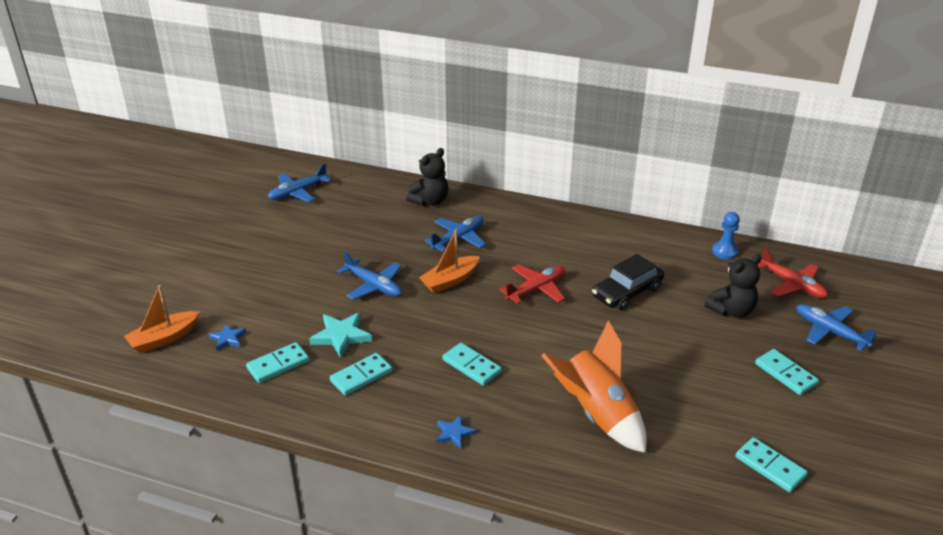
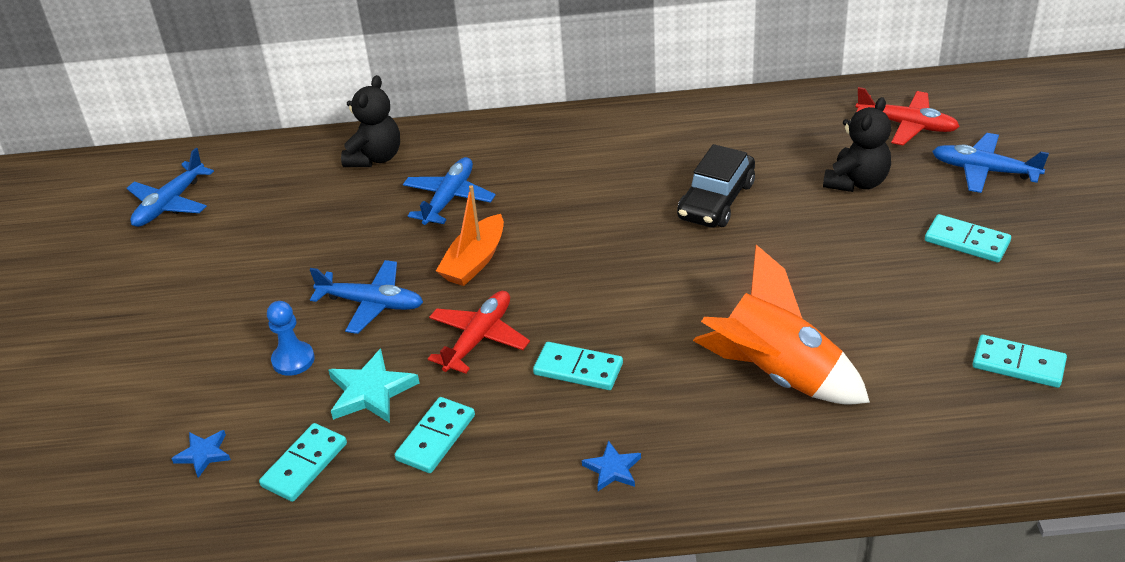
camera: 20 degrees left, 5 degrees up
orange boat [124,285,200,353] -> none
red plane [499,264,565,304] -> red plane moved to [428,291,530,374]
blue pawn [712,212,740,259] -> blue pawn moved to [267,301,315,376]

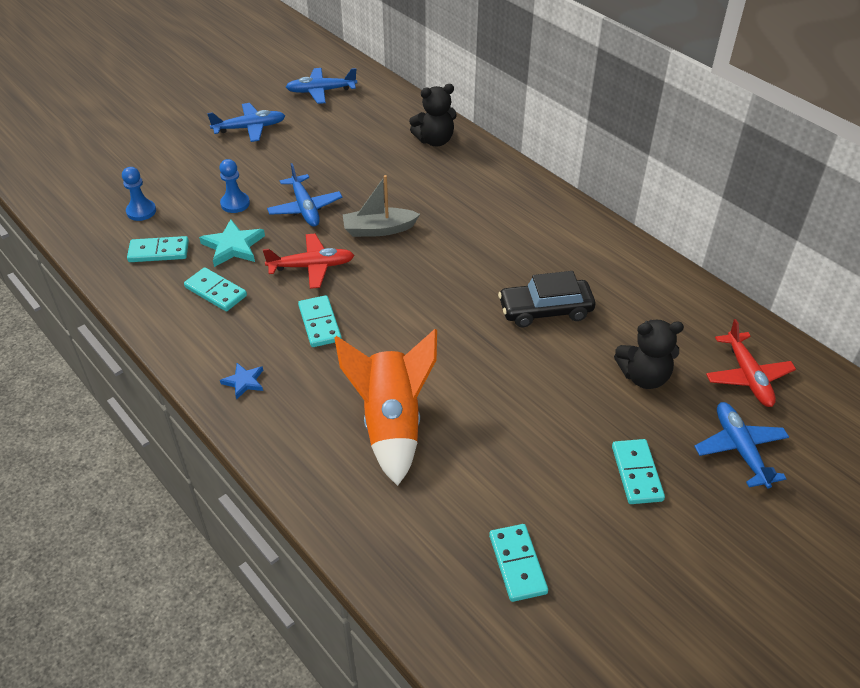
camera: 50 degrees right, 5 degrees up
blue star [171,430,231,478] -> blue pawn [122,167,156,221]
turquoise domino [395,397,475,473] -> turquoise domino turned 45 degrees clockwise [184,267,247,311]
blue plane [403,157,496,225] -> blue plane moved to [207,103,285,142]
orange boat [436,185,504,286] -> grey boat [343,175,420,237]

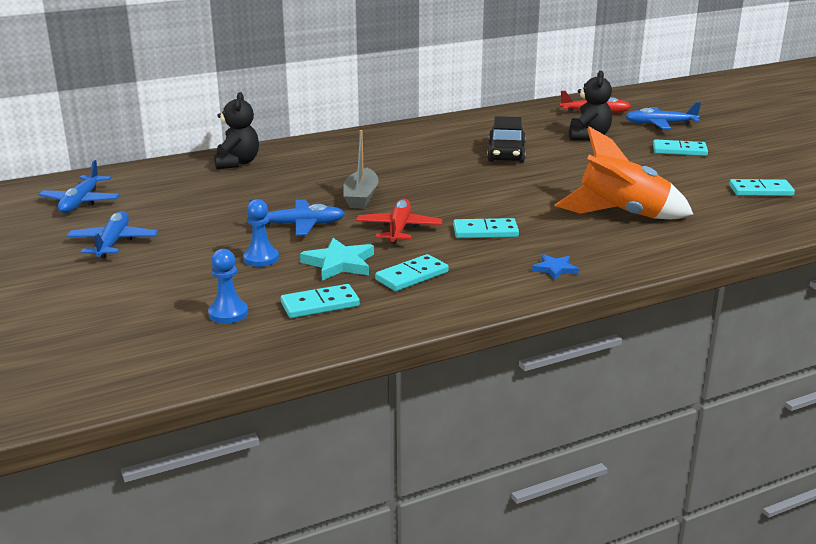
camera: 75 degrees left, 20 degrees down
turquoise domino [127,236,189,262] -> turquoise domino turned 60 degrees clockwise [281,284,360,318]

